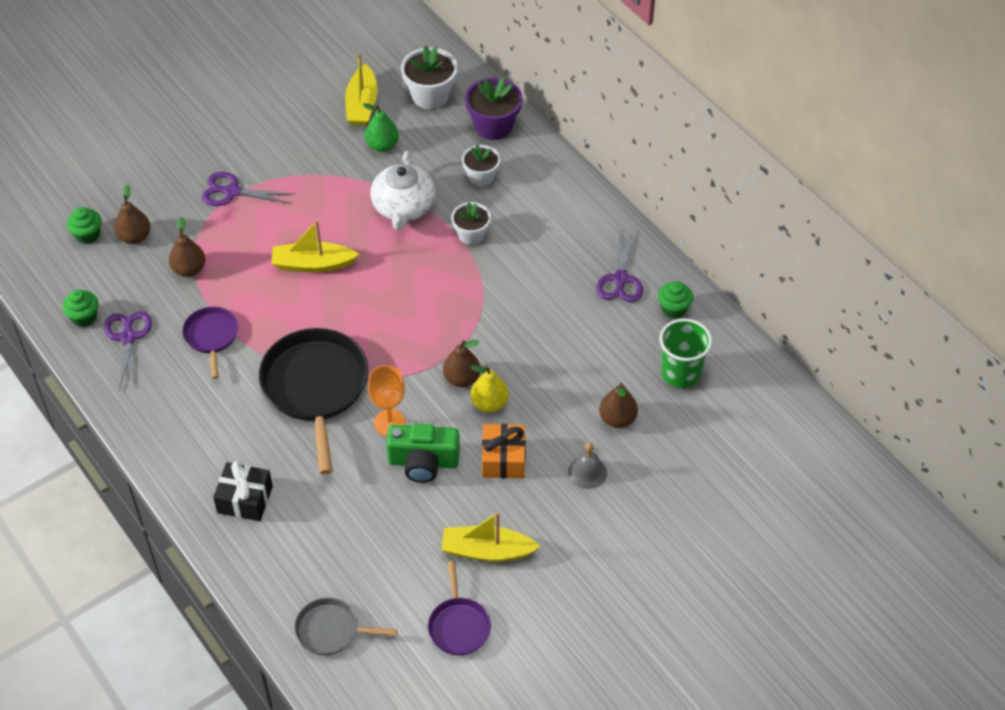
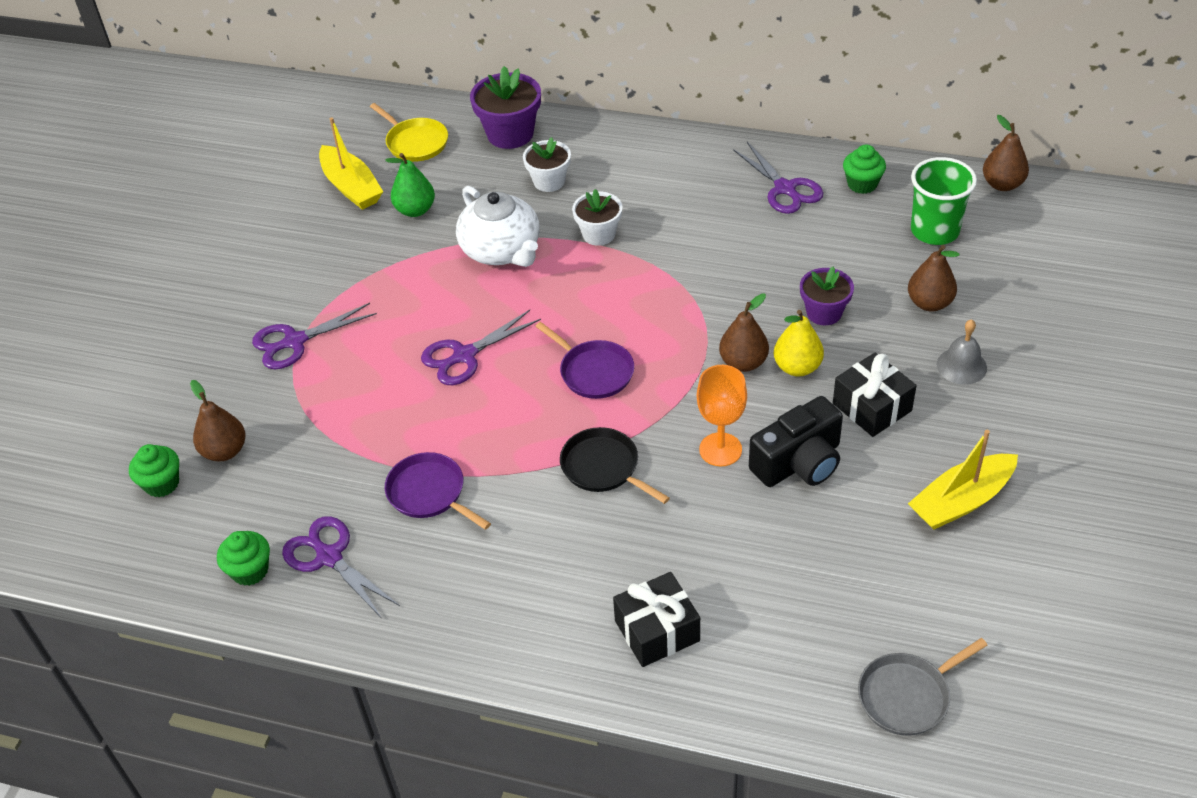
camera: 35 degrees left, 5 degrees down
brown pear [169,217,206,277] -> brown pear moved to [983,115,1029,191]
black pan [259,328,368,474] -> black pan [560,427,670,504], size x0.52
yellow boat [271,220,359,273] -> purple scissors [421,310,541,385]
green camera [386,424,460,483] -> black camera [749,396,843,487]
white flower pot [401,45,458,109] -> yellow pan [370,103,448,162]
purple pan [428,561,491,656] -> purple pan moved to [535,322,634,399]
orange gift [482,424,526,478] -> black gift [833,353,917,437]
none -> purple flower pot [800,267,854,325]

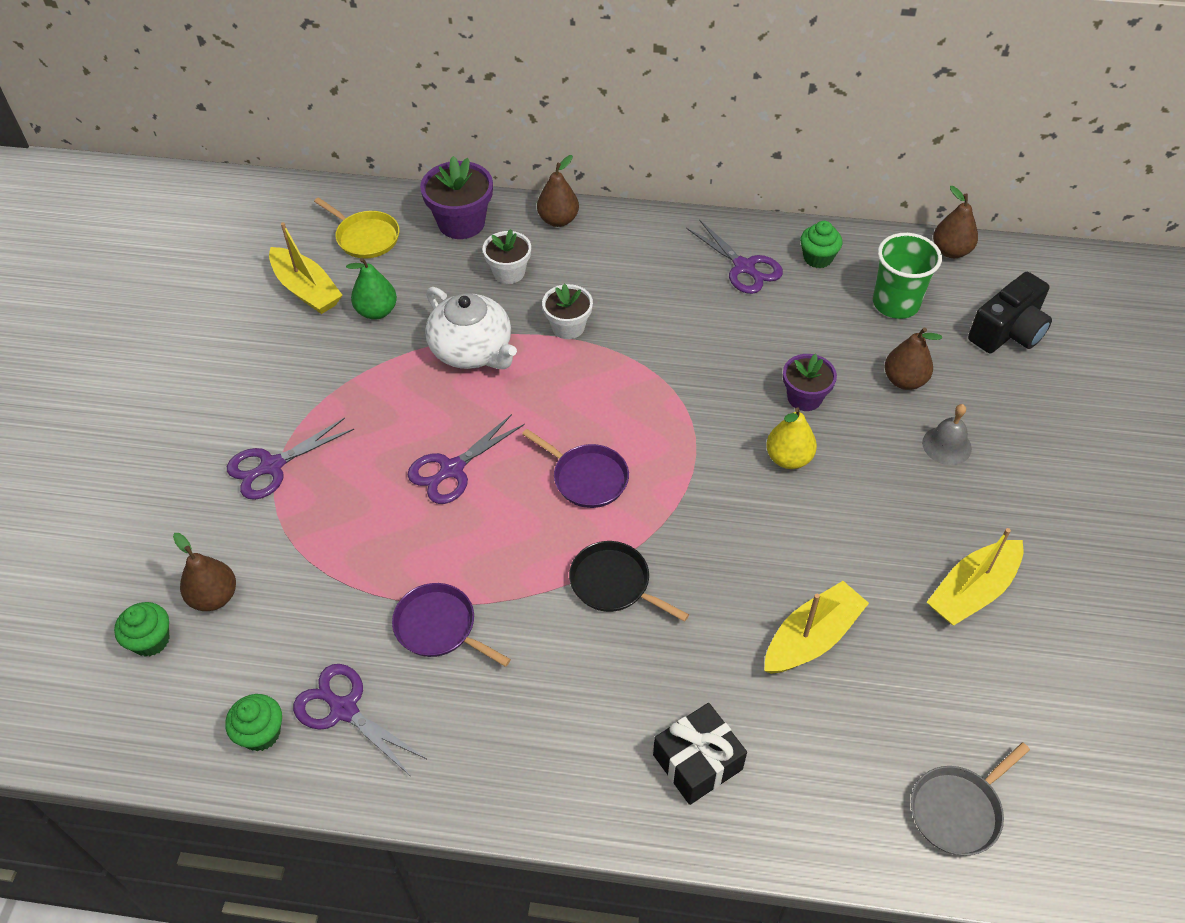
camera: 10 degrees left, 5 degrees up
orange goblet [697,365,747,467] -> none
brown pear [719,293,769,372] -> brown pear moved to [537,155,579,227]
black camera [749,396,843,487] -> black camera moved to [968,272,1052,353]
black gift [833,353,917,437] -> none
none -> yellow boat [764,581,869,674]

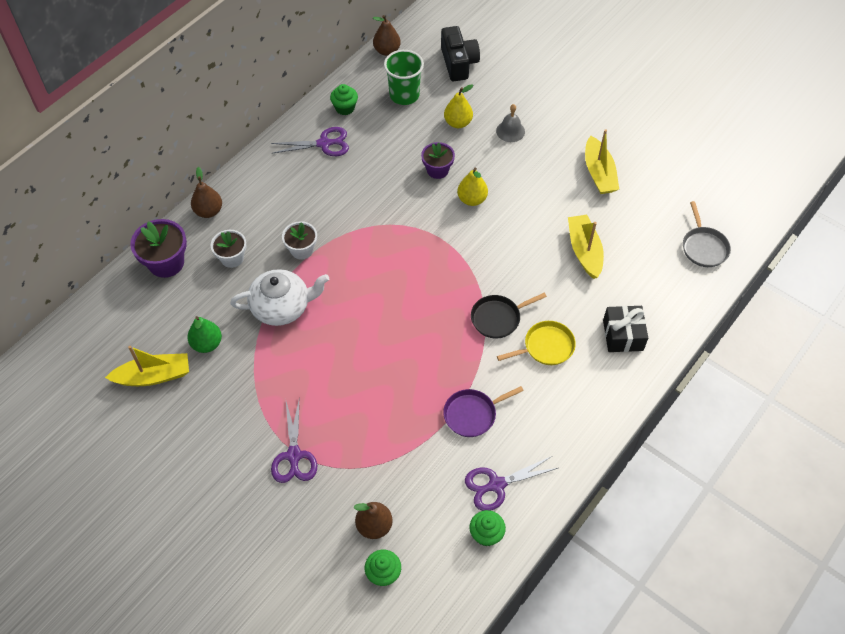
camera: 60 degrees left, 5 degrees up
yellow pan [314,197,400,259] -> yellow pan moved to [497,321,576,365]
purple scissors [408,414,525,504] -> none
purple pan [522,429,629,508] -> none
brown pear [885,327,942,390] -> yellow pear [444,84,473,128]

